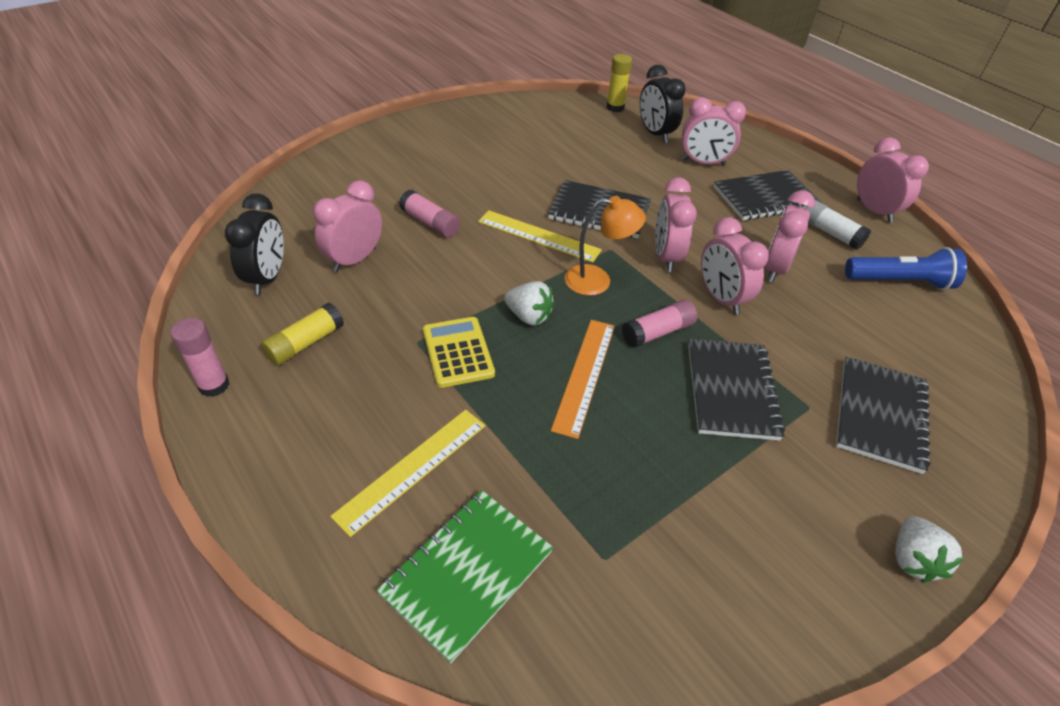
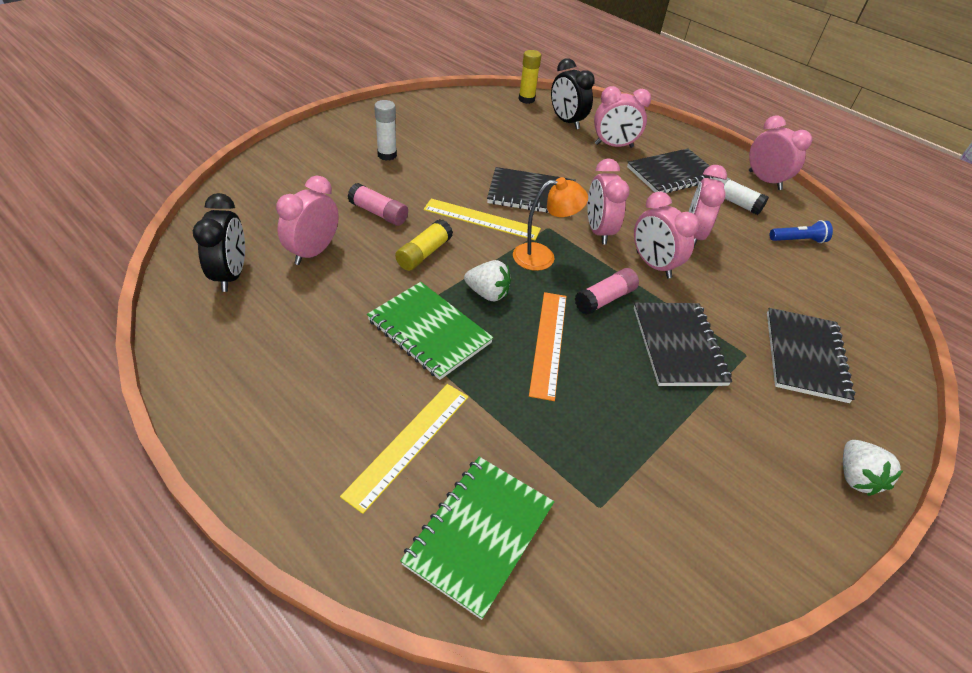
camera: 10 degrees left, 0 degrees up
pink glue stick [171,318,229,397] -> none
yellow glue stick [261,303,344,366] -> yellow glue stick moved to [395,219,453,271]
yellow calculator [423,317,495,388] -> green notebook [367,282,493,380]
blue flashlight [845,247,967,290] -> blue flashlight [770,220,833,243], size x0.62
none -> white glue stick [374,100,397,161]

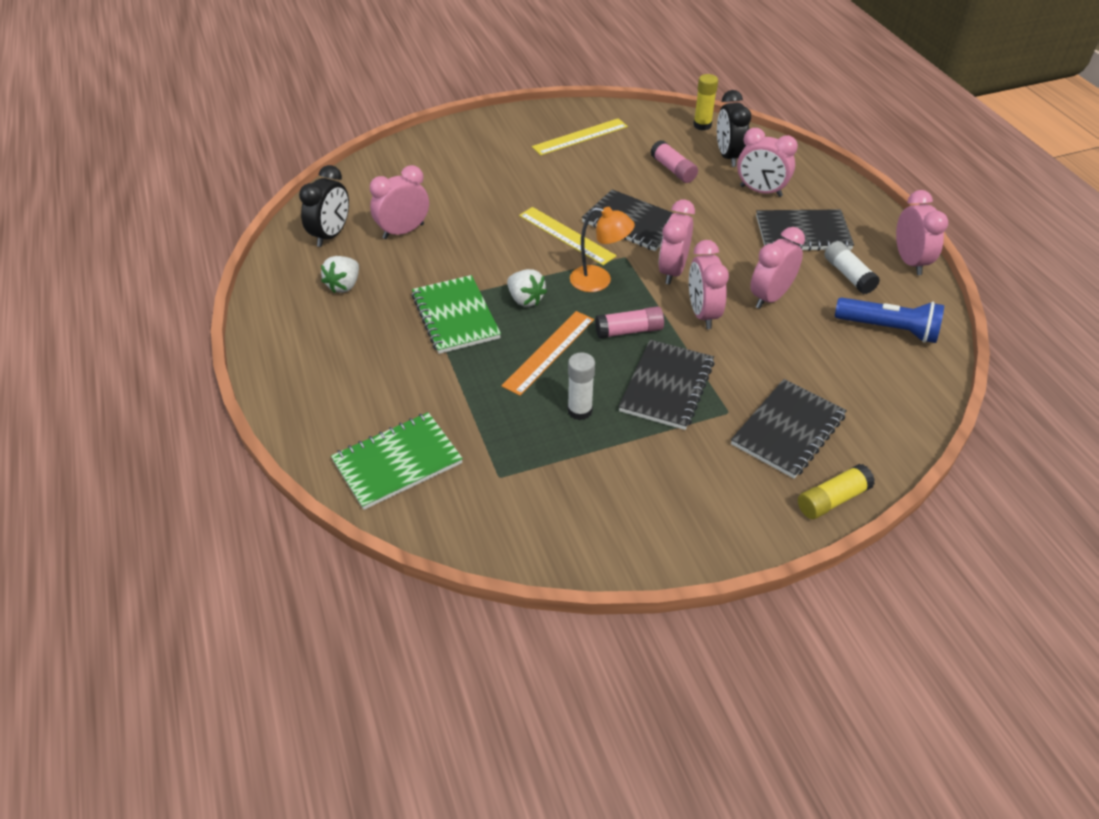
camera: 30 degrees right, 0 degrees up
yellow ruler [340,384,469,514] -> yellow ruler moved to [532,118,628,155]
pink glue stick [347,183,408,226] -> pink glue stick moved to [650,140,698,183]
white glue stick [374,100,397,161] -> white glue stick moved to [568,352,595,420]
yellow glue stick [395,219,453,271] -> yellow glue stick moved to [798,464,875,519]
blue flashlight [770,220,833,243] -> blue flashlight [835,297,944,343], size x1.60
white strawberry [843,440,903,496] -> white strawberry moved to [321,256,359,293]

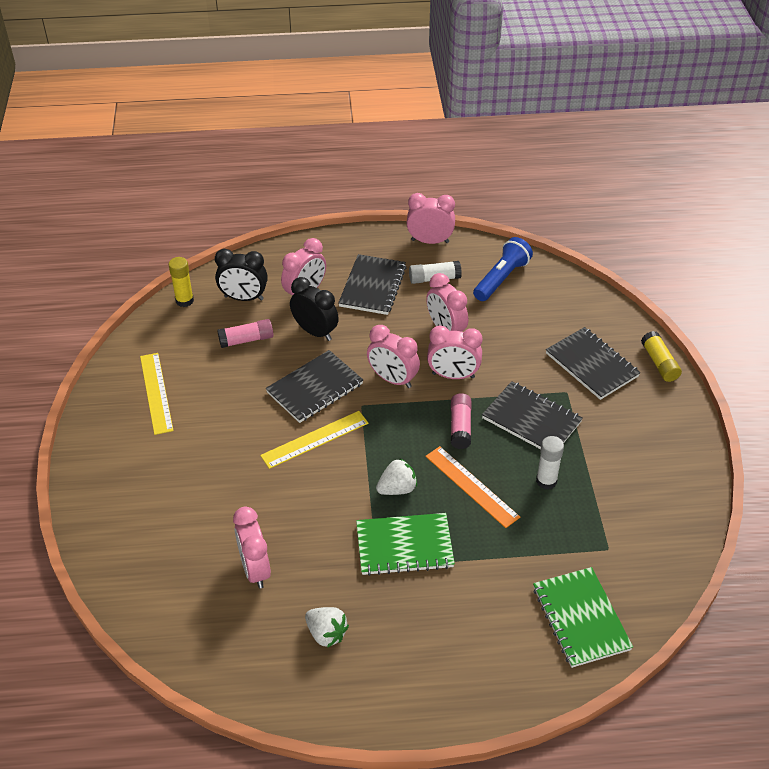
camera: 75 degrees left, 0 degrees up
black clock [299,165,349,247] -> black clock moved to [290,277,339,341]
orange lamp [570,207,635,292] -> none

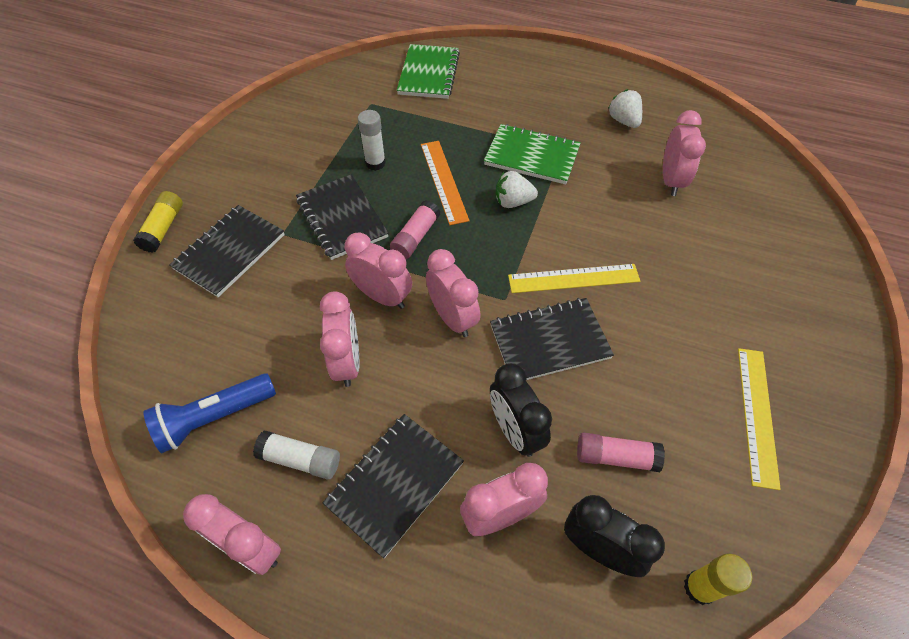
camera: 155 degrees left, 10 degrees up
black notebook [546,327,641,400] -> black notebook turned 45 degrees clockwise [169,205,285,297]

